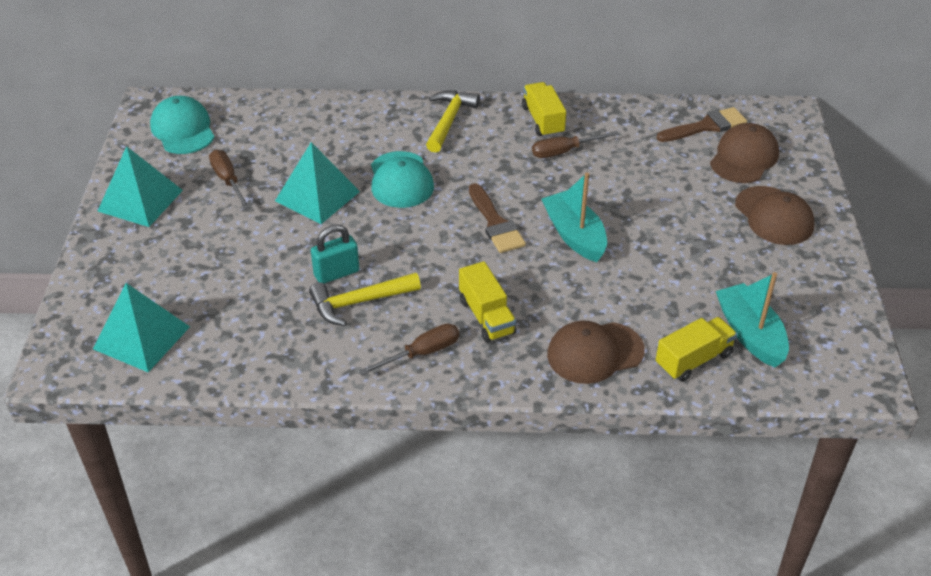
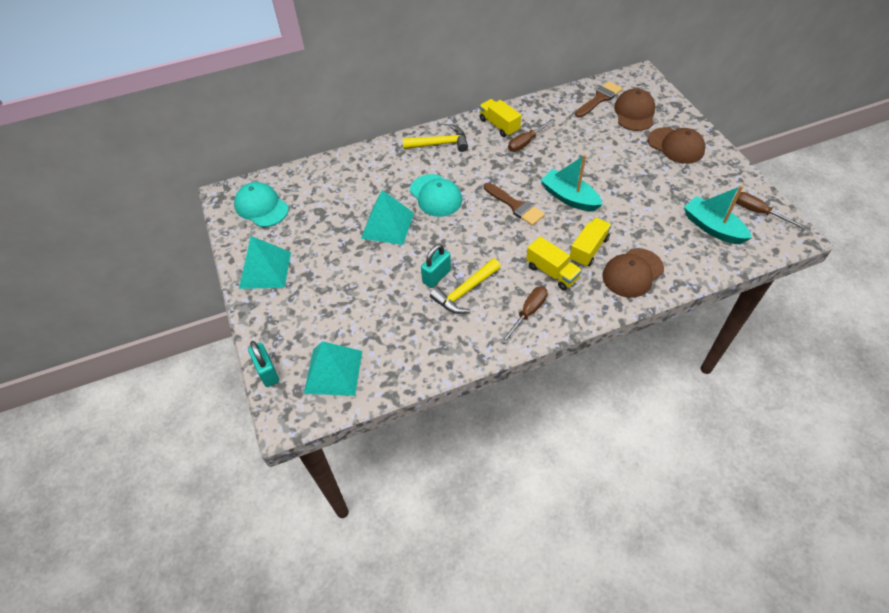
camera: 20 degrees left, 10 degrees up
brown screwdriver [209,150,250,209] -> brown screwdriver moved to [736,192,805,229]
yellow hammer [426,90,480,153] -> yellow hammer turned 90 degrees clockwise [402,125,468,152]
yellow truck [656,317,737,382] -> yellow truck moved to [570,218,611,267]
none -> turquoise padlock [248,341,279,387]

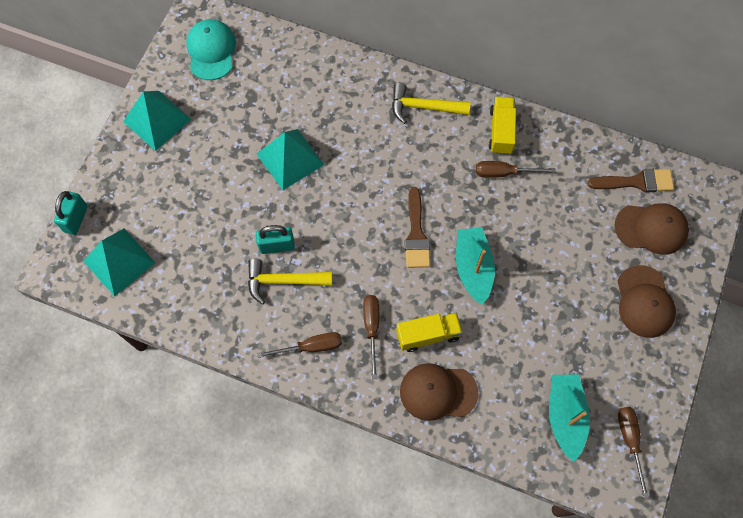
camera: 40 degrees right, 15 degrees up
yellow hammer [402,125,468,152] -> yellow hammer turned 150 degrees clockwise [392,83,471,124]
turquoise cap [410,174,462,217] -> none
yellow truck [526,236,582,290] -> brown screwdriver [363,295,379,379]
brown cap [614,88,655,131] -> brown cap turned 45 degrees clockwise [615,203,689,255]

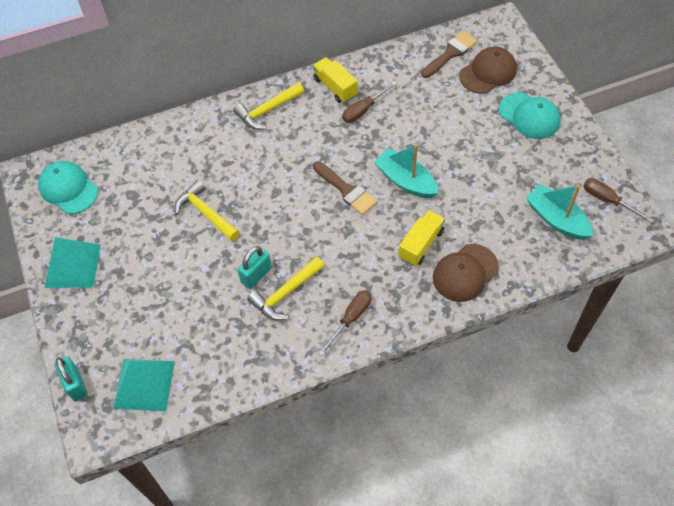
camera: 40 degrees left, 10 degrees down
turquoise pyramid [257,129,324,190] -> yellow hammer [175,180,240,241]
brown screwdriver [363,295,379,379] -> none
brown cap [618,265,676,338] -> turquoise cap [499,93,560,139]

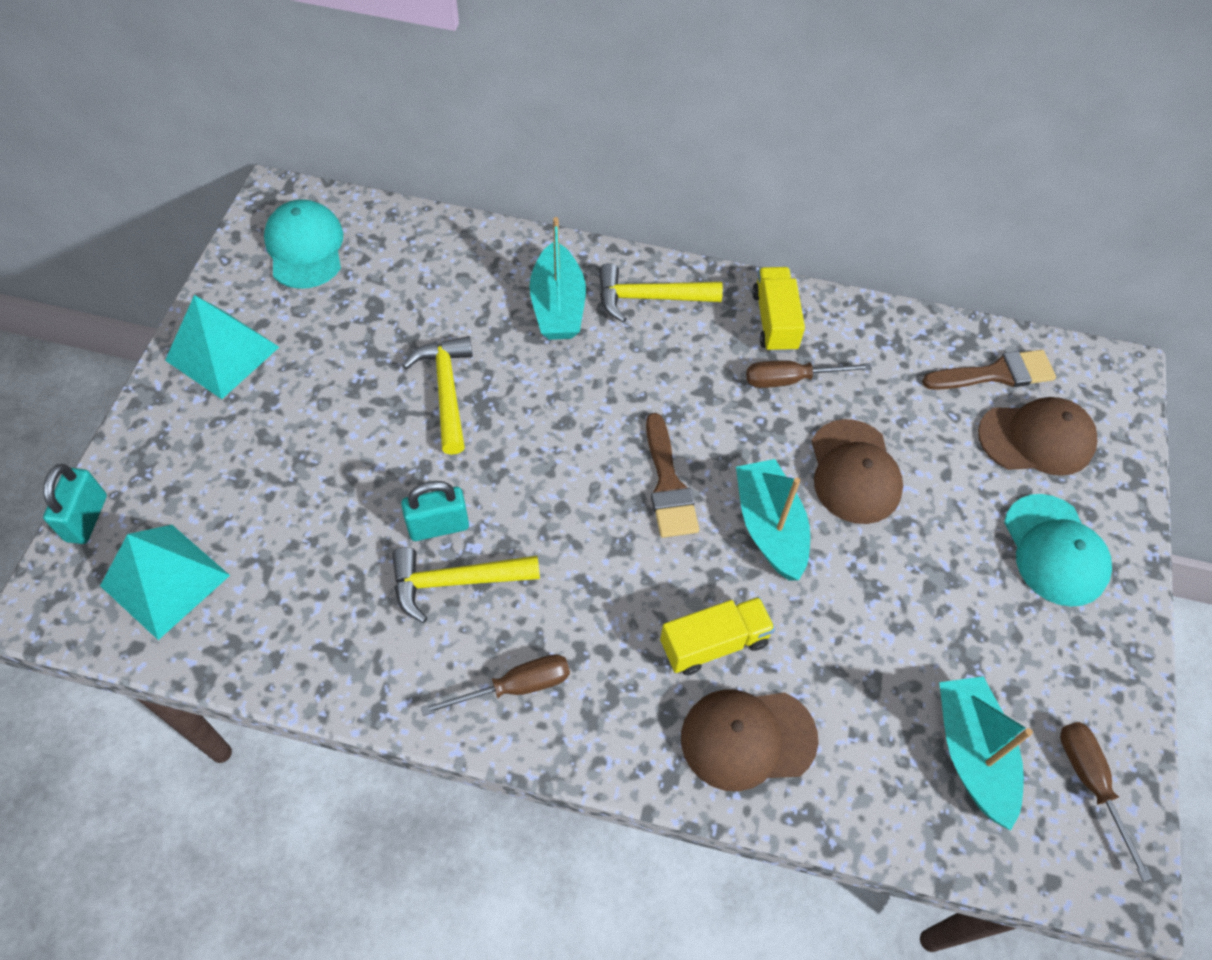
camera: 30 degrees right, 0 degrees up
none -> turquoise boat [529,217,586,340]
none -> brown cap [812,419,903,524]

